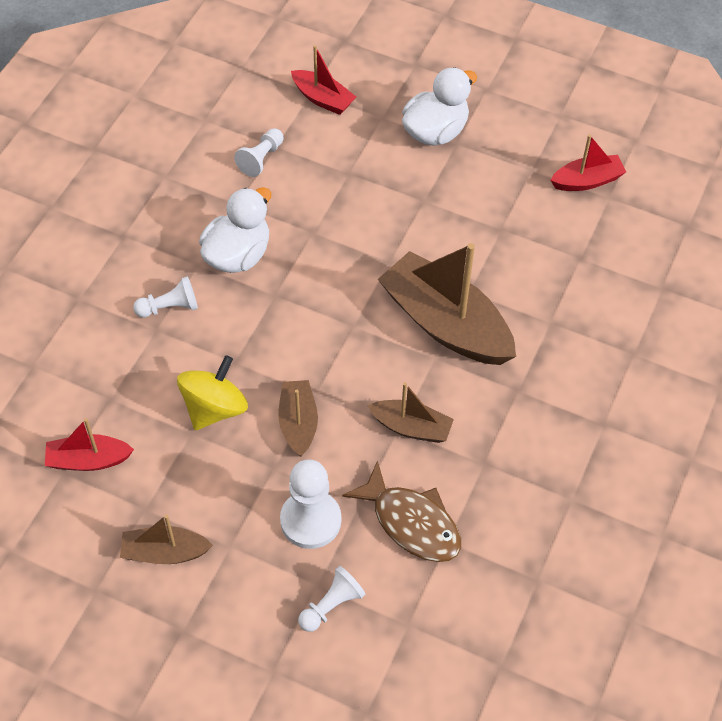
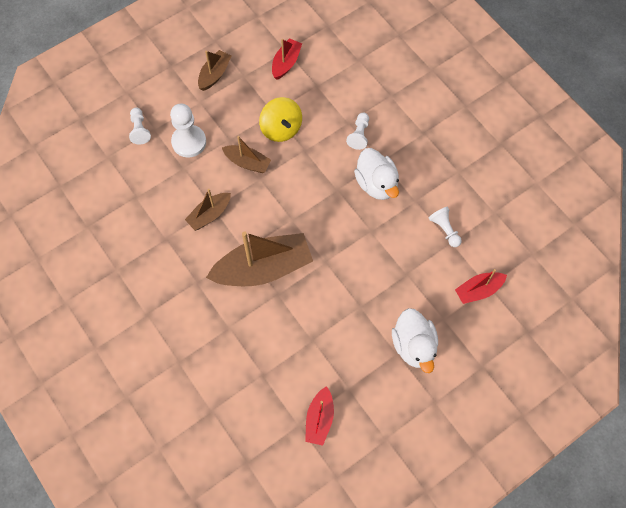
camera: 120 degrees right, 10 degrees up
brown fish [342,460,461,562] -> none

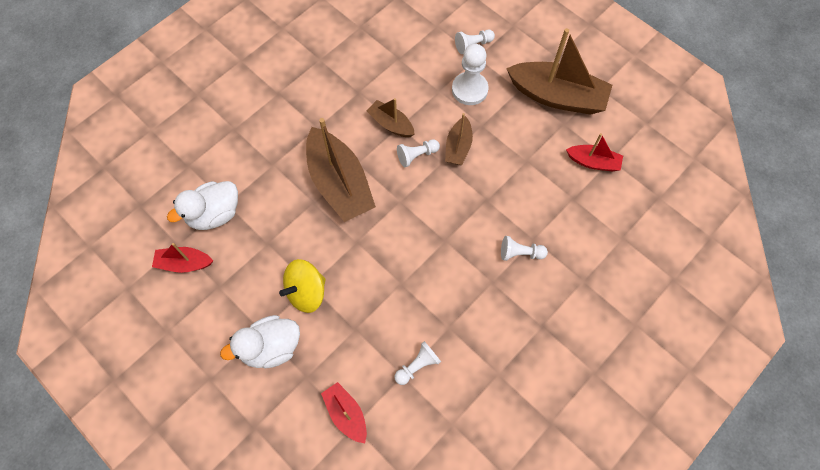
camera: 80 degrees right, 0 degrees up
brown boat [198,50,231,91] -> brown boat [506,28,612,115], size x1.93
yellow spinning top [259,97,302,142] -> yellow spinning top moved to [279,259,326,313]
white duck [354,148,399,200] -> white duck moved to [167,181,238,230]
none -> white pawn [397,139,440,167]

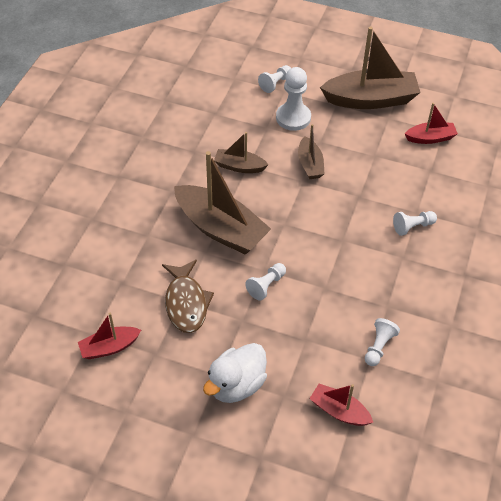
camera: 25 degrees left, 15 degrees down
white duck [167,181,238,230] -> none
yellow spinning top [279,259,326,313] -> none
white pawn [397,139,440,167] -> white pawn moved to [245,263,286,300]
none -> brown fish [162,260,214,333]

